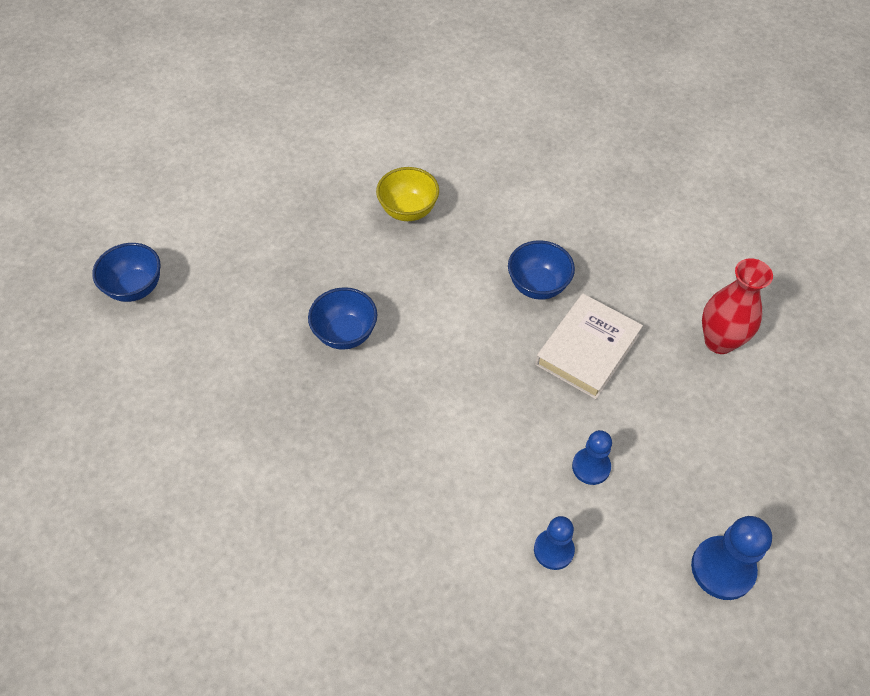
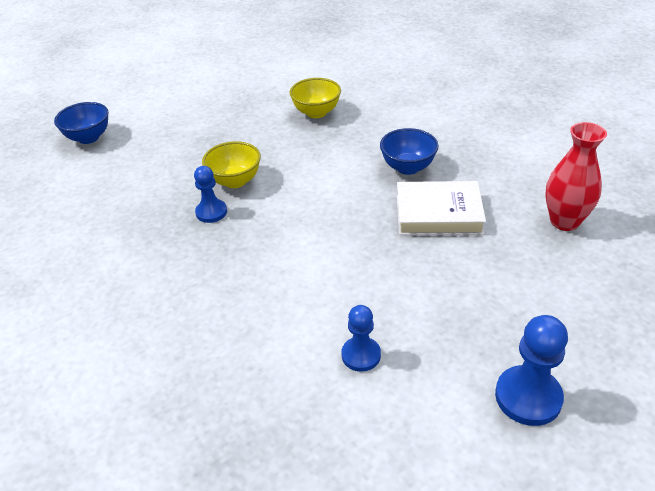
camera: 15 degrees right, 15 degrees down
blue bowl [308,287,377,350] -> yellow bowl [202,141,261,188]
white book [535,294,643,399] -> white book turned 45 degrees clockwise [397,181,486,235]
blue pawn [572,430,612,485] -> blue pawn moved to [194,166,227,223]

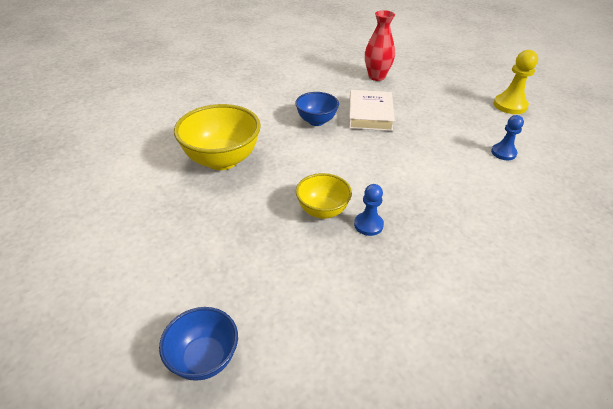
camera: 90 degrees left, 0 degrees up
yellow bowl [290,78,341,118] -> yellow bowl [174,104,261,170], size x1.69
blue pawn [495,315,568,426] -> yellow pawn [494,50,538,114]

